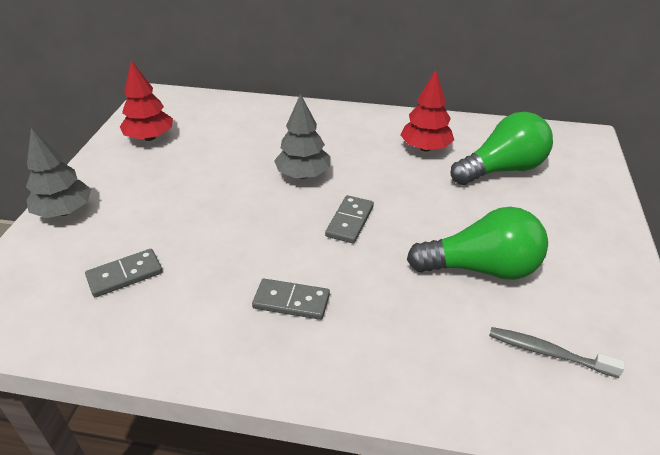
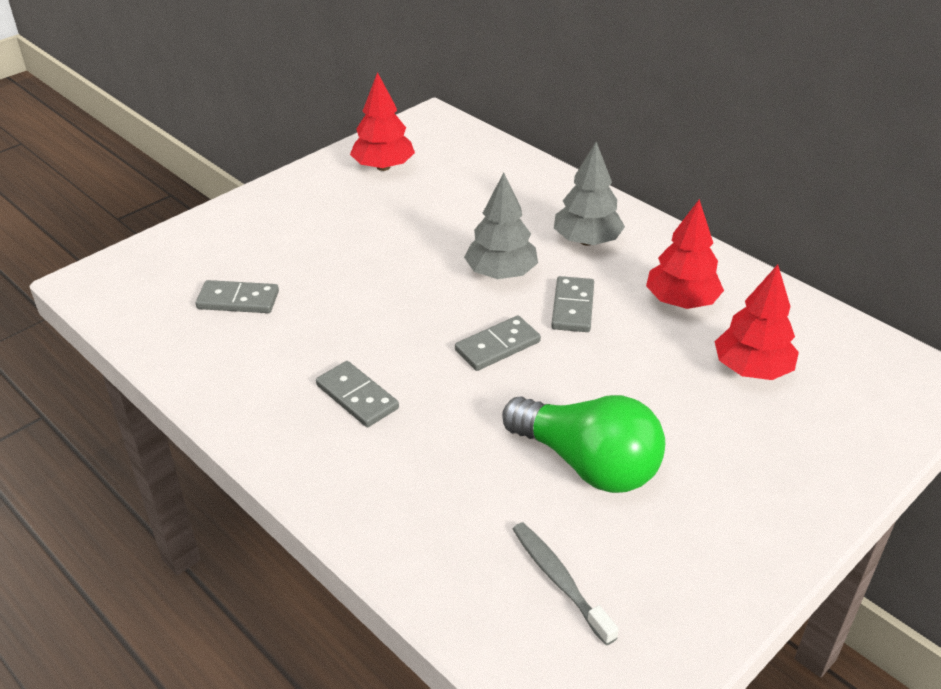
camera: 35 degrees right, 0 degrees up
grey tree [26,128,91,218] -> grey tree moved to [554,142,625,246]
green light bulb [450,112,553,185] -> red tree [715,265,799,380]
none -> grey domino [551,276,594,332]

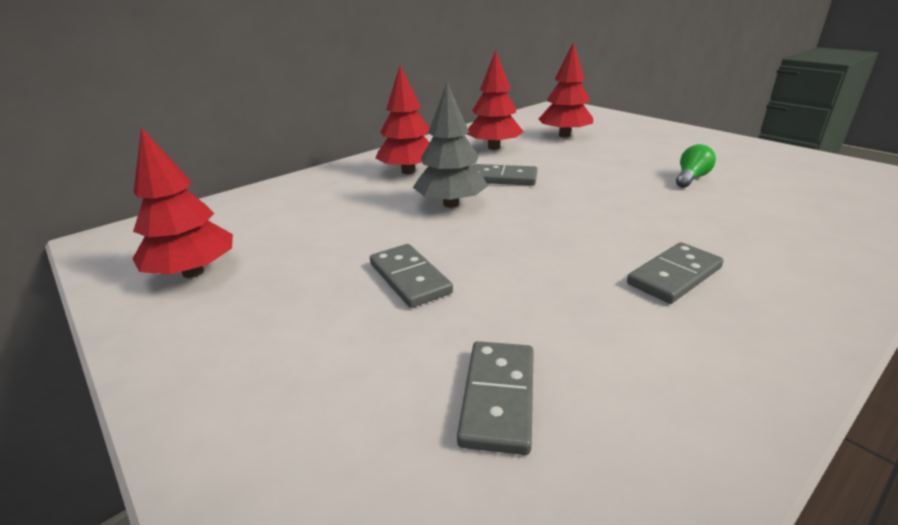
camera: 85 degrees left, 10 degrees down
grey domino [455,316,541,371] -> grey domino moved to [370,244,453,308]
green light bulb [502,395,665,493] -> green light bulb [676,144,716,188], size x0.45
grey toothbrush [513,522,619,646] -> none
grey tree [554,142,625,246] -> red tree [375,65,430,174]

